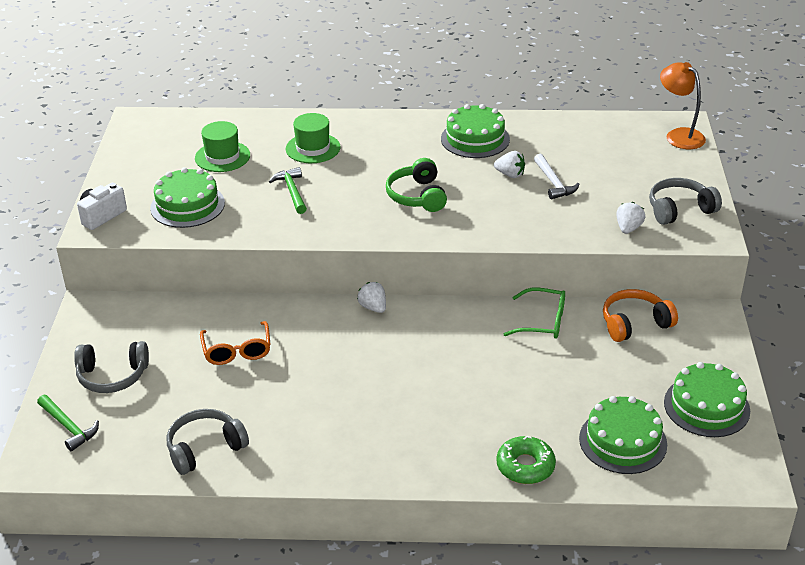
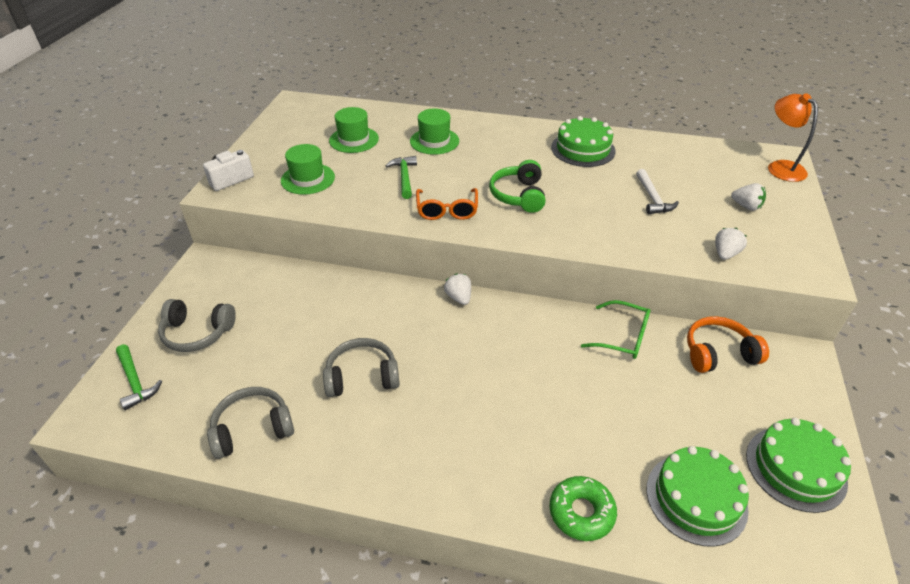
camera: 10 degrees right, 5 degrees up
green cake [150,167,225,228] -> green hat [281,144,335,195]
orange glasses [200,321,271,365] -> orange glasses moved to [416,188,478,220]
white strawberry [494,151,525,178] -> white strawberry moved to [731,183,766,211]
grey headphones [649,178,722,225] -> grey headphones moved to [323,338,400,397]

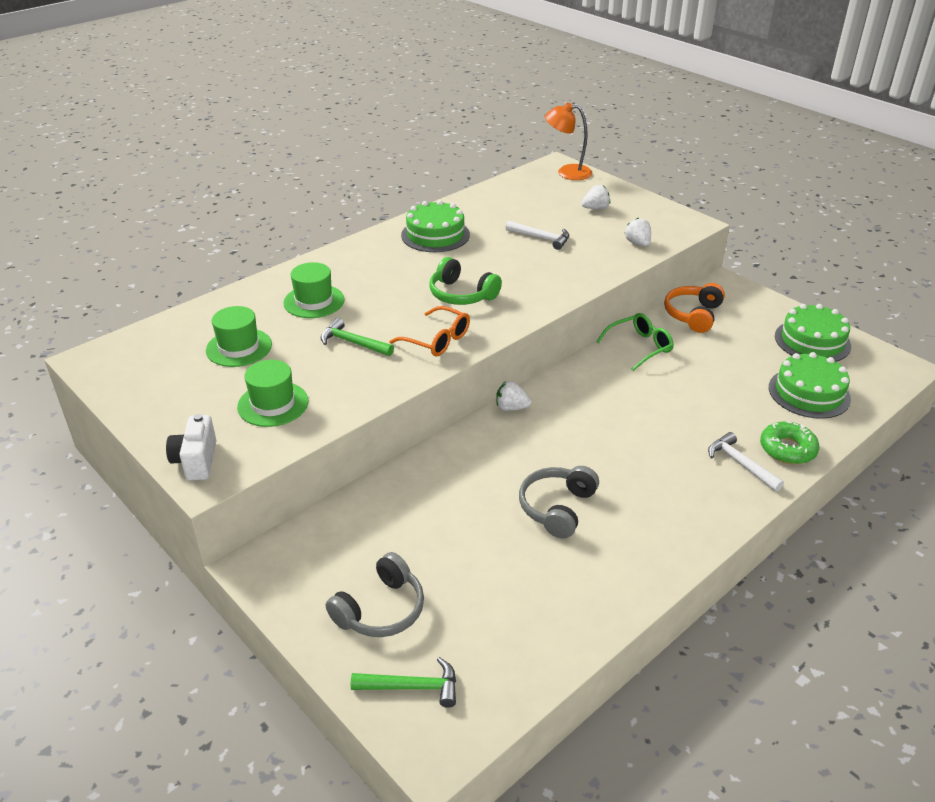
camera: 55 degrees left, 5 degrees down
grey headphones [207,387,294,459] -> none
none -> white hammer [708,432,784,492]

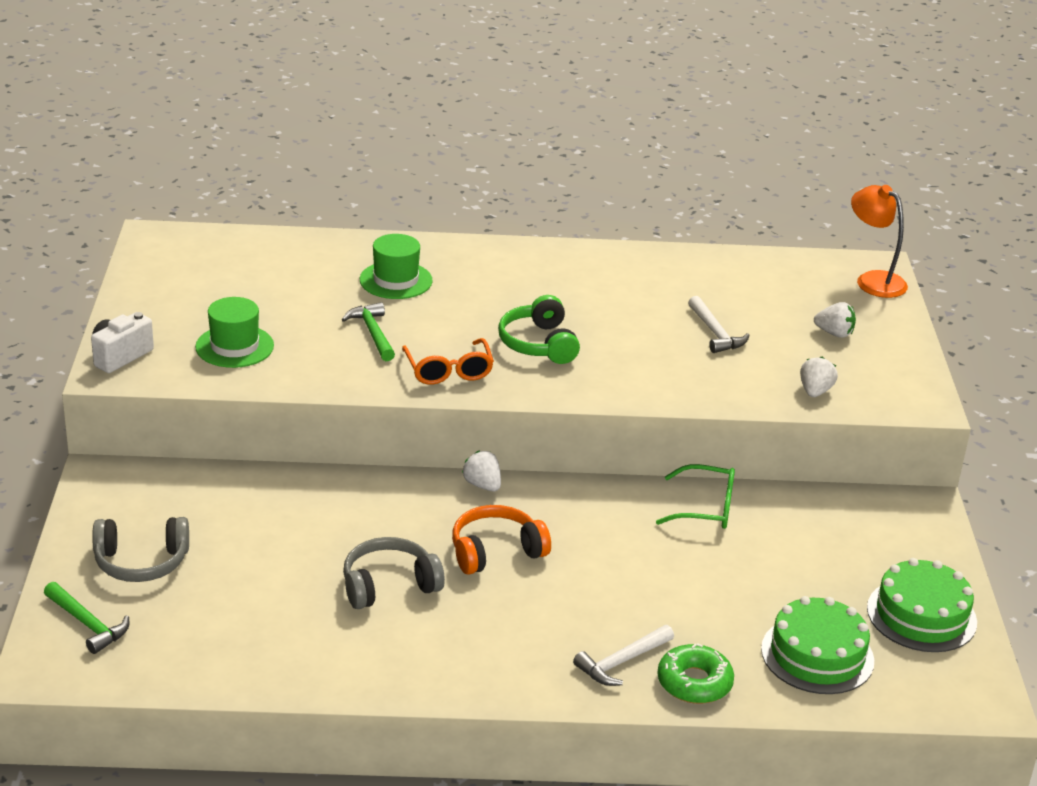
camera: 40 degrees right, 5 degrees down
green hat [206,306,272,367] -> none
green cake [401,200,470,252] -> none
orange headphones [664,283,725,333] -> orange headphones moved to [452,505,551,574]
white hammer [708,432,784,492] -> white hammer turned 135 degrees counterclockwise [573,625,674,686]

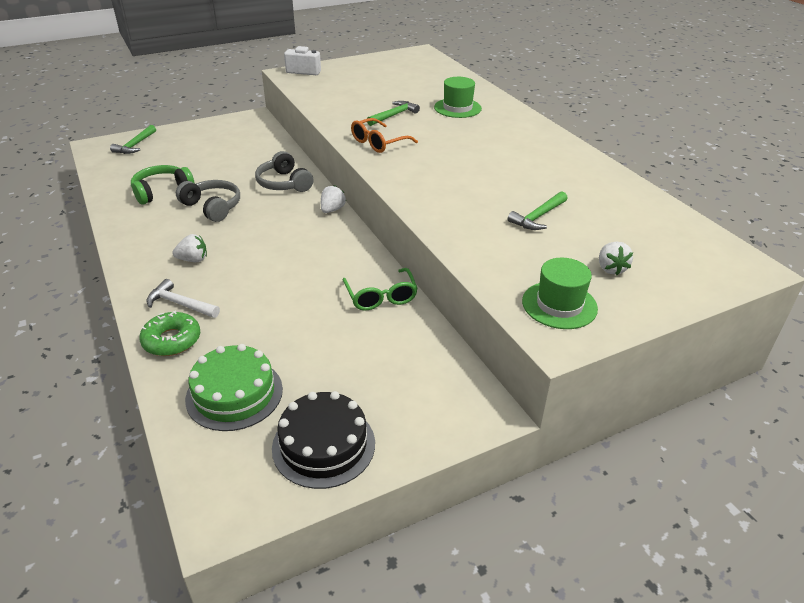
camera: 65 degrees right, 5 degrees up
grey headphones [92,517,189,582] -> grey headphones moved to [255,151,313,192]
green hat [195,297,274,368] -> green hat moved to [522,258,598,329]
orange headphones [452,505,551,574] -> none
green headphones [498,295,580,364] -> green headphones moved to [131,165,195,205]
white hammer [688,296,750,353] -> green hammer [507,191,568,230]
white strawberry [800,357,838,397] -> white strawberry moved to [172,234,207,262]
orange lamp [851,185,908,298] -> none
green cake [867,558,977,652] -> black cake [272,391,375,489]

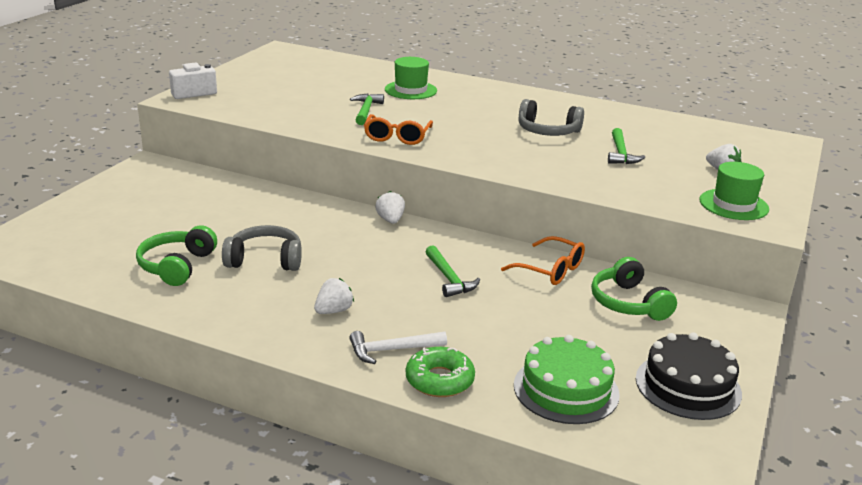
camera: 40 degrees left, 10 degrees down
green hammer [110,125,156,154] -> green hammer moved to [425,245,480,297]
grey headphones [255,151,313,192] -> grey headphones moved to [518,99,584,136]
green glasses [343,268,418,311] -> orange glasses [501,236,585,285]
none -> green headphones [591,257,677,321]

